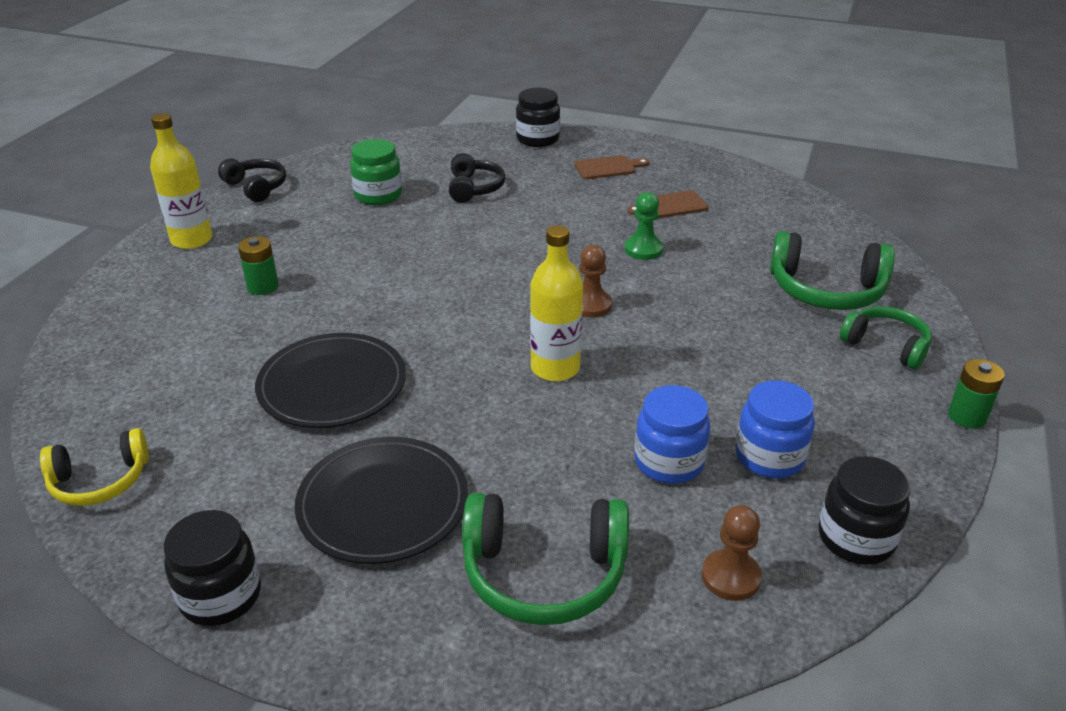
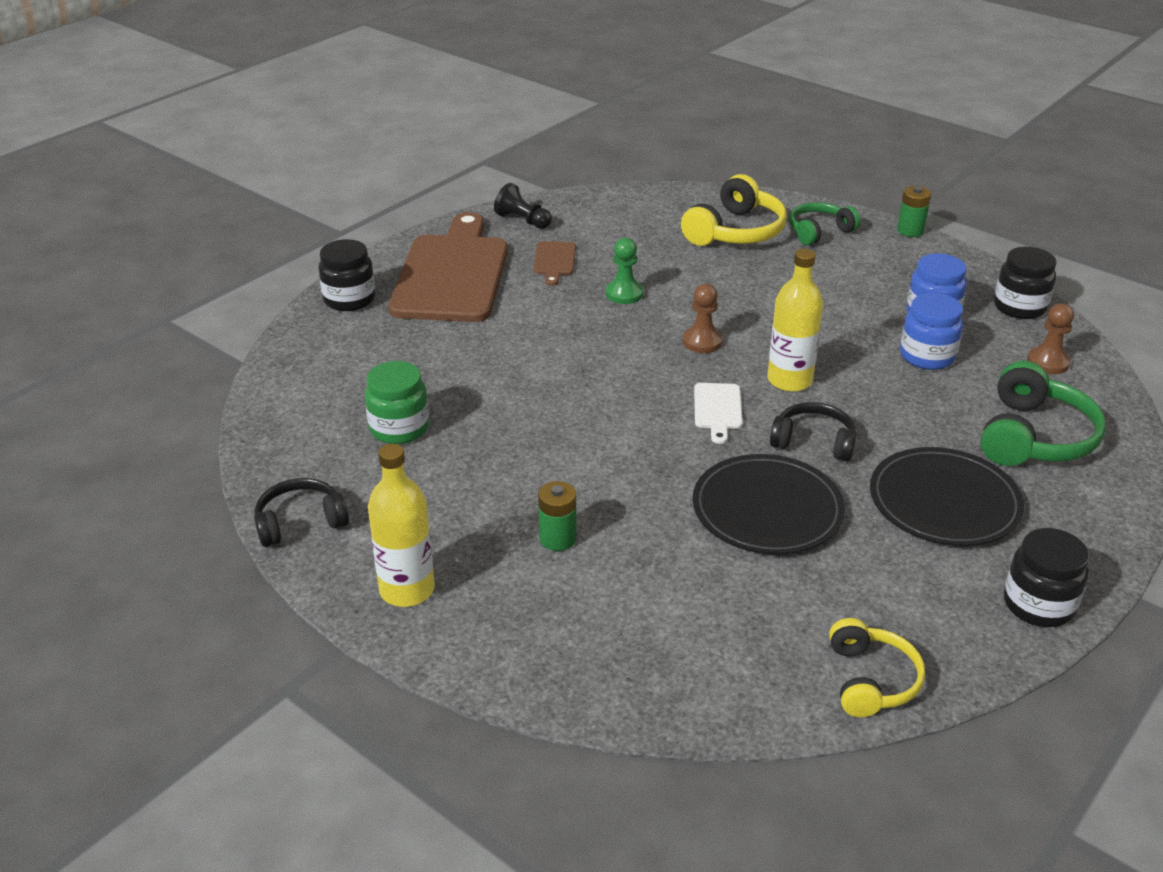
camera: 70 degrees left, 0 degrees up
black headphones [449,153,505,203] -> black headphones moved to [770,402,857,462]
brown cutting board [574,155,649,179] -> brown cutting board [388,212,508,322], size x2.45
green headphones [770,231,895,310] -> yellow headphones [681,174,787,246]
none -> black pawn [494,183,552,229]
none -> white cutting board [694,383,743,444]

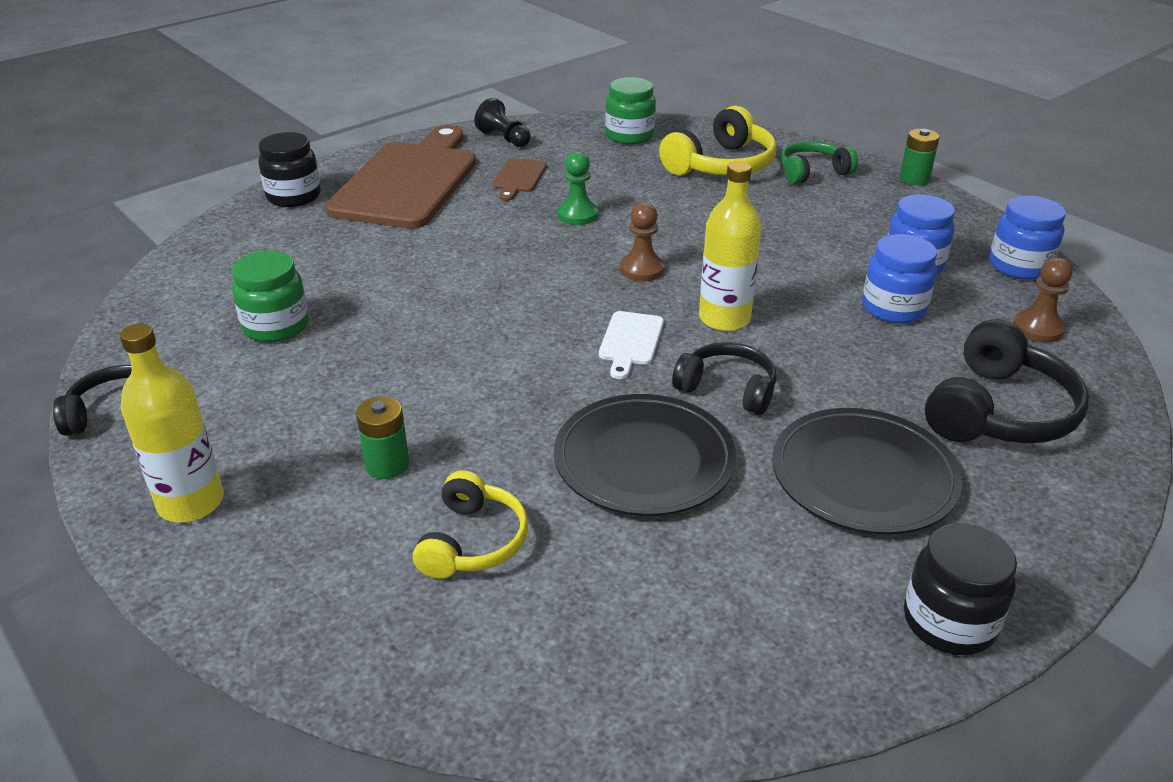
camera: 10 degrees right, 0 degrees up
yellow headphones [829,618,925,717] -> yellow headphones moved to [413,470,529,579]
green headphones [981,361,1106,466] -> black headphones [925,319,1089,444]
black jar [994,247,1057,319] -> blue jar [989,196,1066,280]
none -> green jar [605,77,656,145]

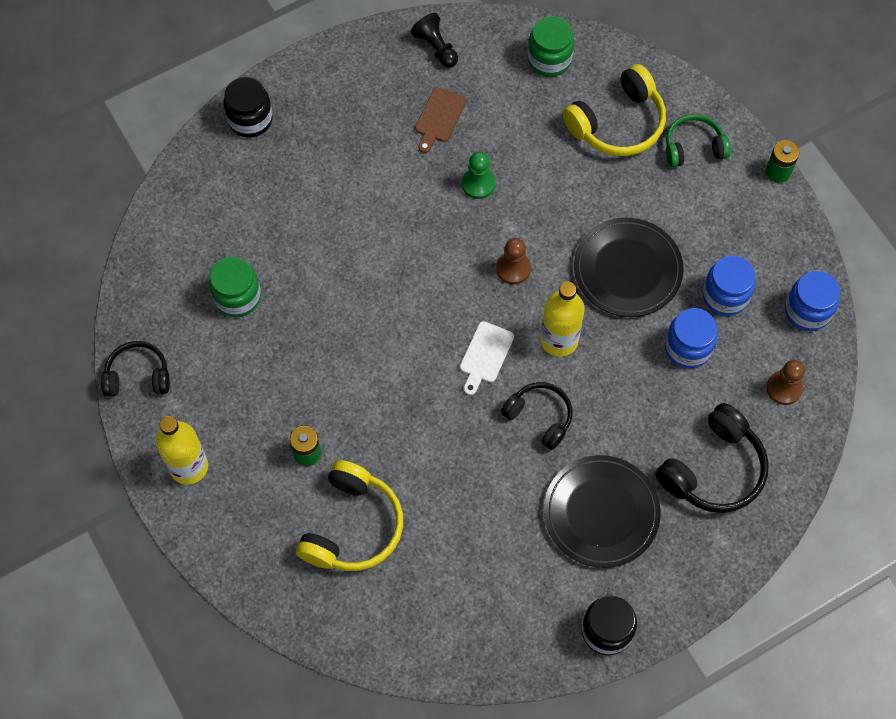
camera: 10 degrees right, 30 degrees up
brown cutting board [325,125,476,229] -> none
yellow headphones [413,470,529,579] -> yellow headphones [296,460,403,571], size x1.55
black plate [554,394,736,516] -> black plate moved to [574,218,684,317]

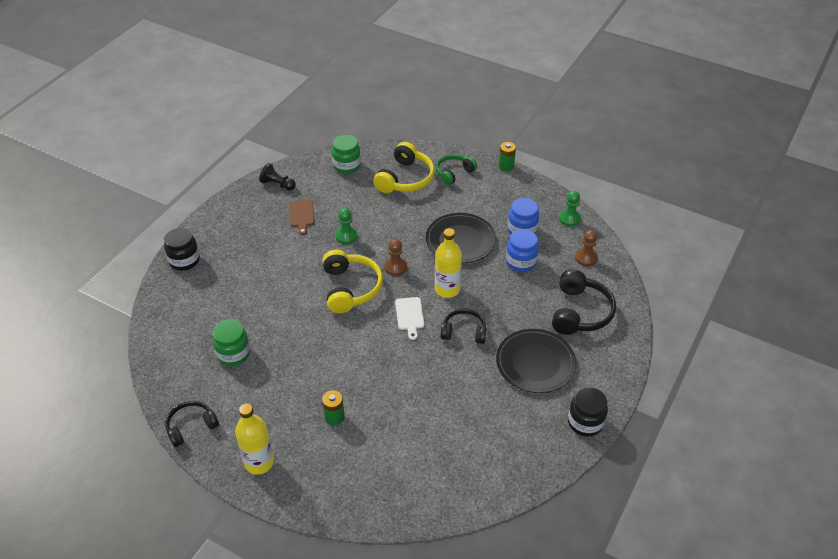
camera: 30 degrees left, 20 degrees down
yellow headphones [296,460,403,571] -> yellow headphones moved to [322,250,383,313]
blue jar [785,271,840,331] -> green pawn [559,191,581,227]

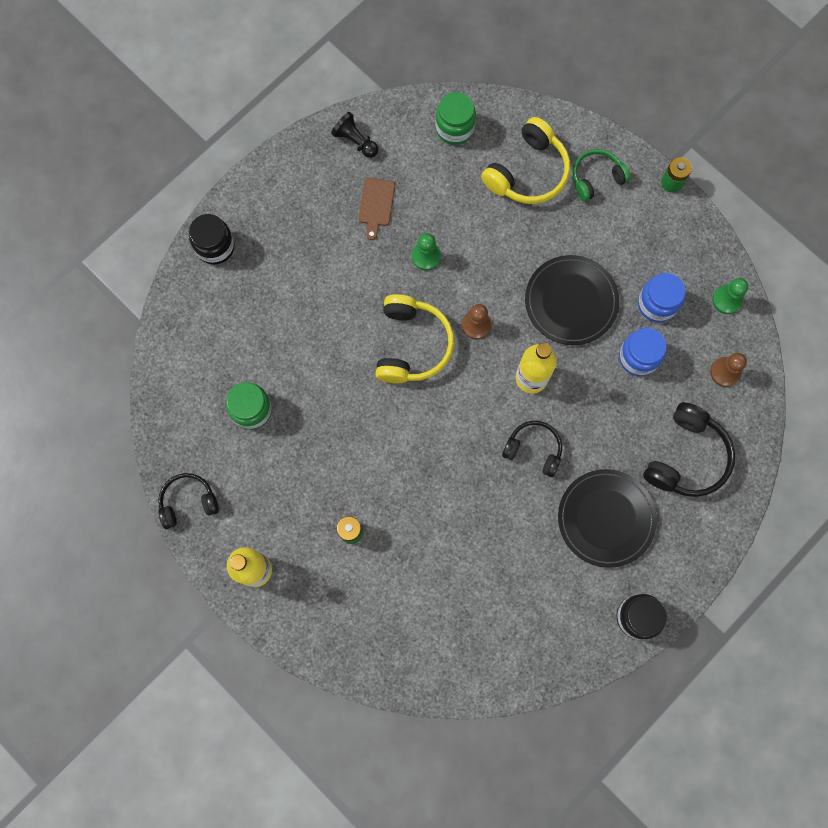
camera: 15 degrees right, 30 degrees up
white cutting board [395,297,424,340] -> none

